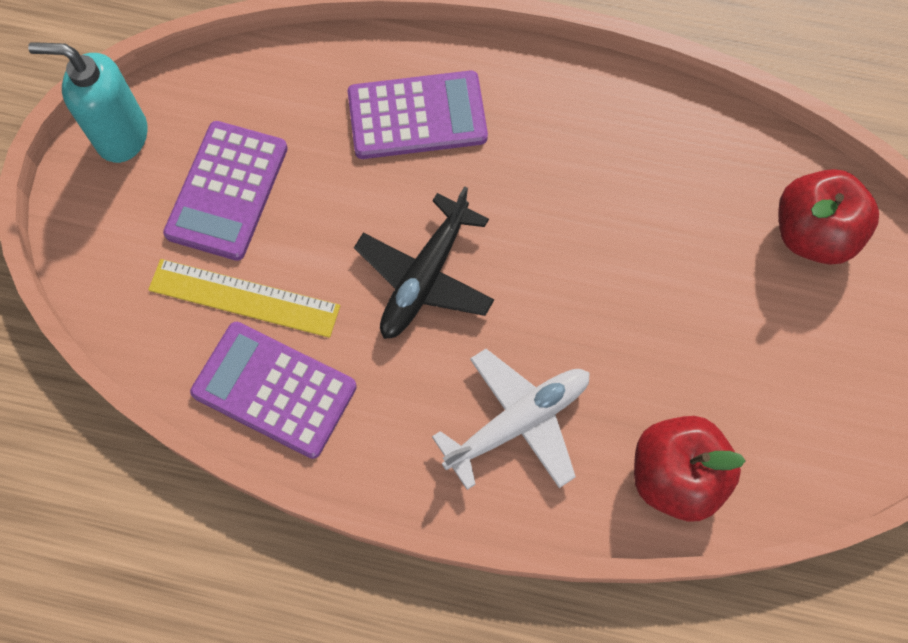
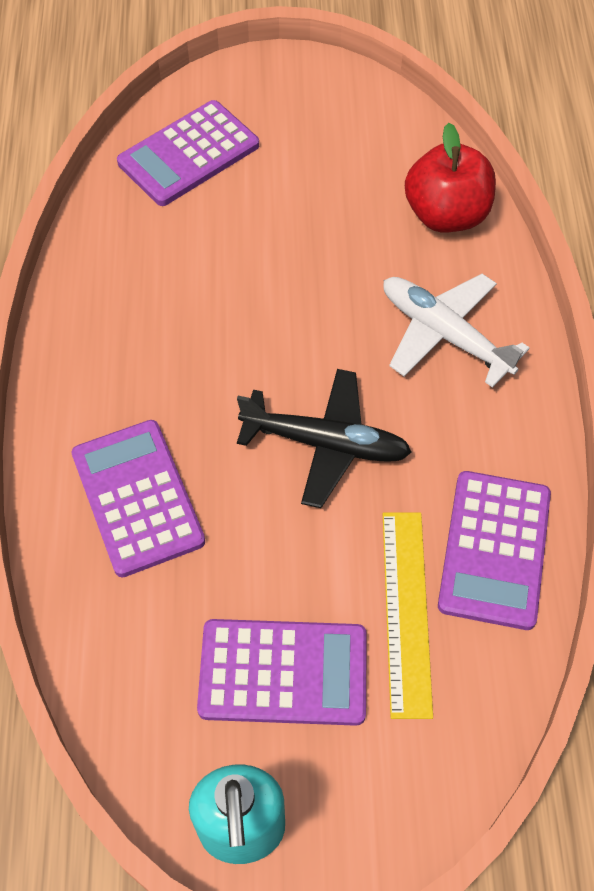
camera: 105 degrees left, 10 degrees down
red apple [778,169,879,264] -> purple calculator [117,100,259,206]

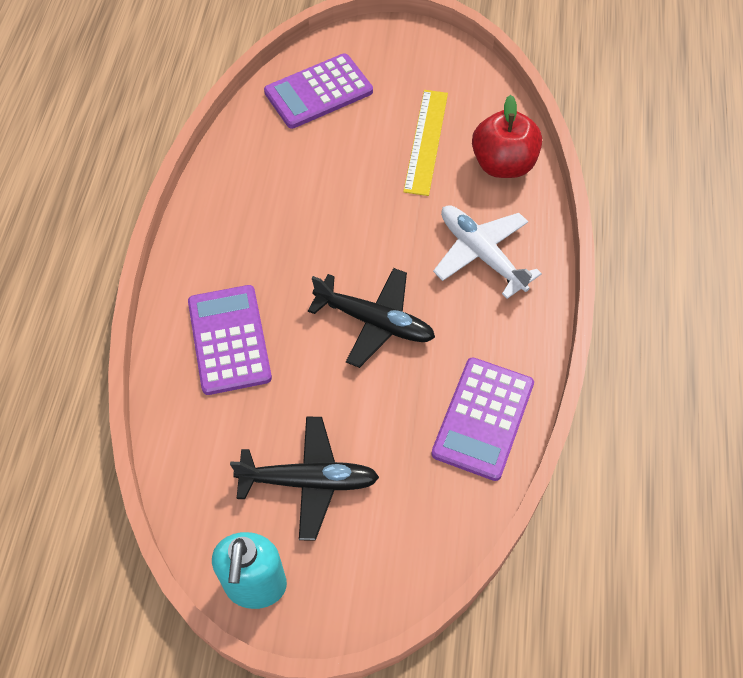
camera: 10 degrees right, 0 degrees up
purple calculator [197,619,367,726] -> black plane [230,416,379,541]
yellow ruler [383,512,433,719] -> yellow ruler moved to [403,90,448,196]

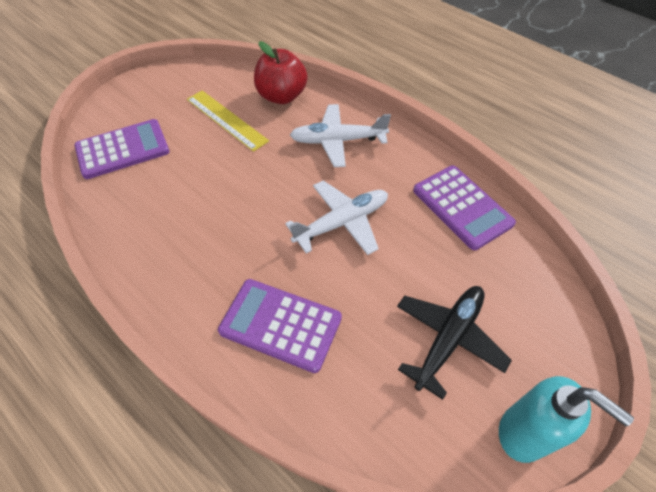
camera: 55 degrees left, 5 degrees down
purple calculator [264,53,373,129] -> purple calculator turned 120 degrees counterclockwise [75,119,170,179]
black plane [308,268,435,368] -> white plane [285,181,388,255]

